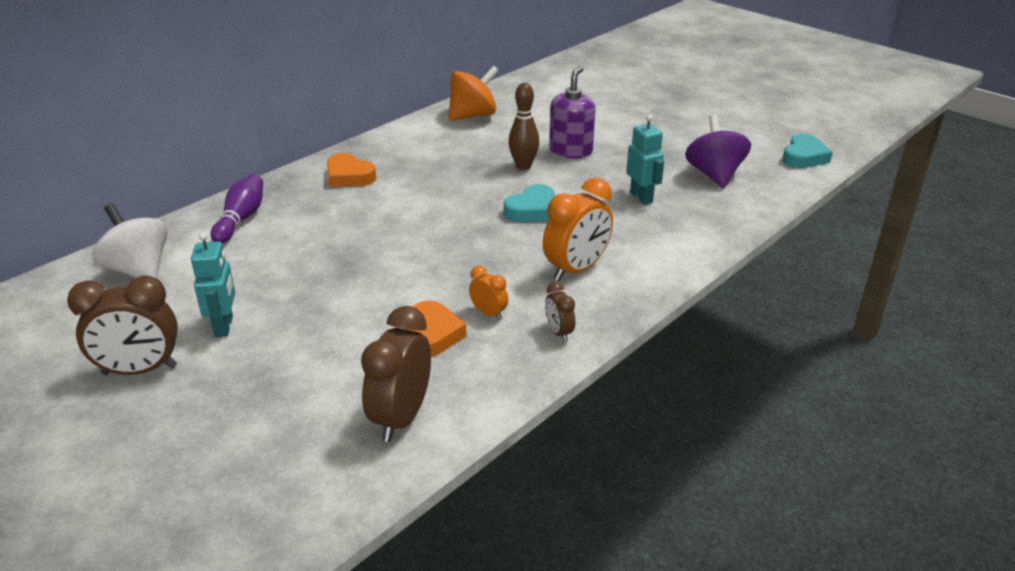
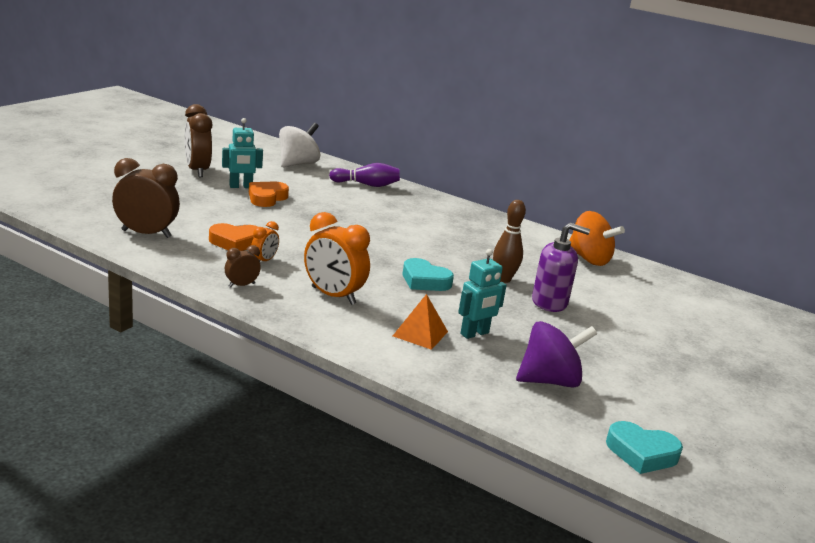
camera: 75 degrees right, 10 degrees down
orange heart [327,153,376,187] -> orange heart moved to [249,181,289,207]
none -> orange pyramid [393,294,448,350]

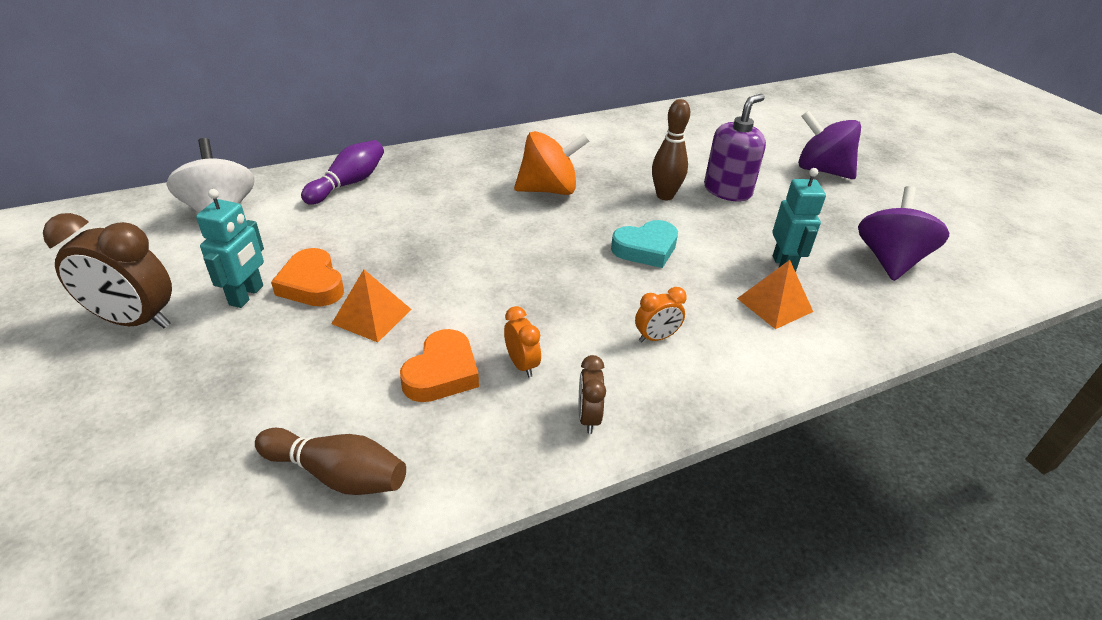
camera: 55 degrees left, 15 degrees up
brown clock [112,158,180,238] -> brown bowling pin [255,428,406,495]
orange clock [304,212,370,305] -> orange clock [635,287,687,343], size x0.51
orange spinning top [570,211,625,266] -> orange spinning top moved to [514,131,589,195]
turquoise heart [606,421,683,474] -> none
none -> orange pyramid [331,269,412,343]
none -> purple spinning top [798,110,861,179]

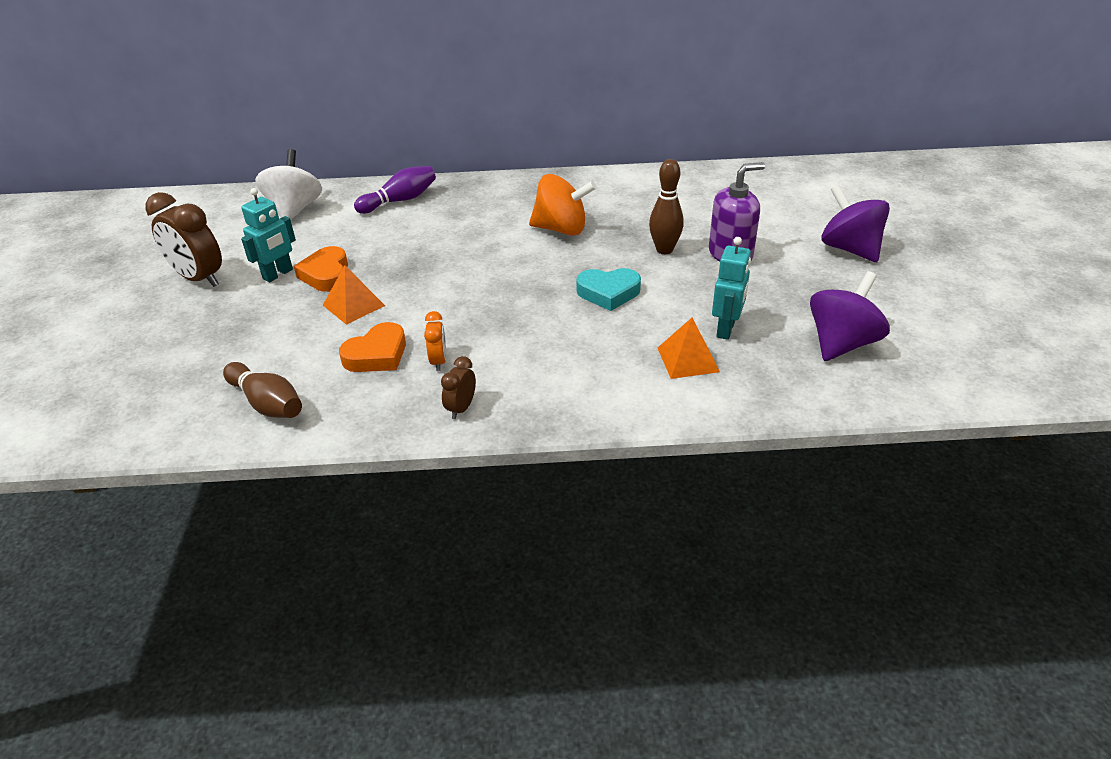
camera: 25 degrees right, 0 degrees up
orange clock [635,287,687,343] -> none

